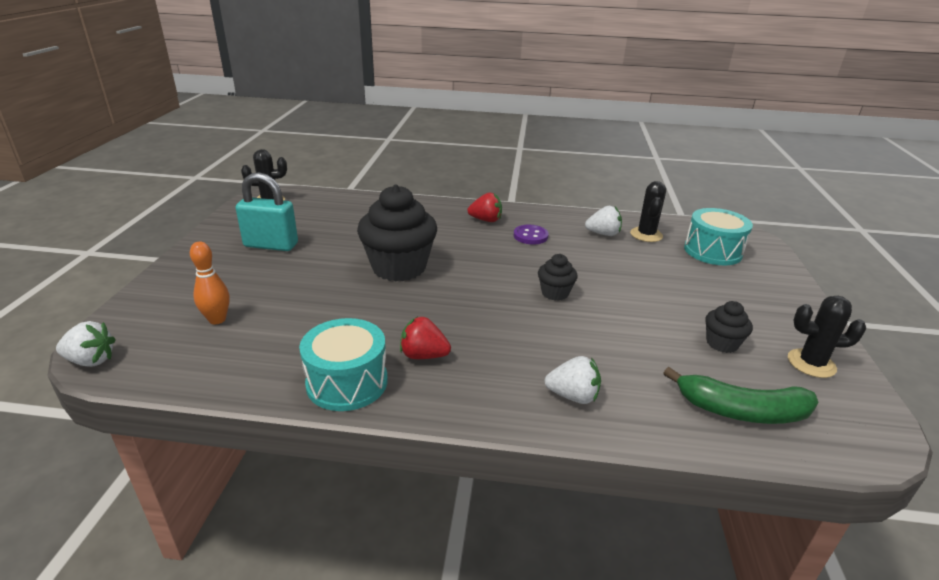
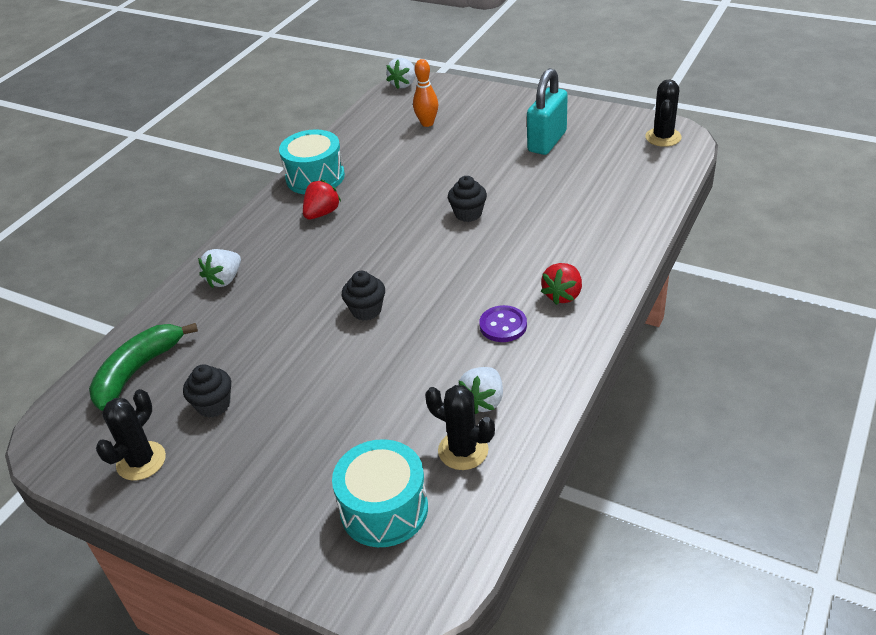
camera: 115 degrees right, 10 degrees up
black cupcake [357,185,437,281] -> black cupcake [448,176,487,222], size x0.48

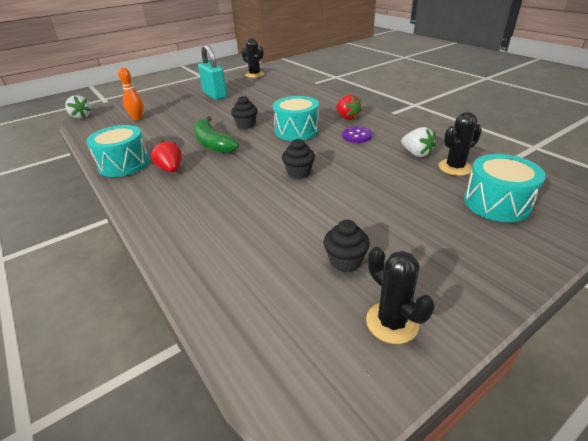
camera: 65 degrees left, 5 degrees down
green banana [89,323,198,411] -> green banana moved to [194,116,239,154]
white strawberry [198,249,241,288] -> none
none -> turquoise drum [273,96,319,141]

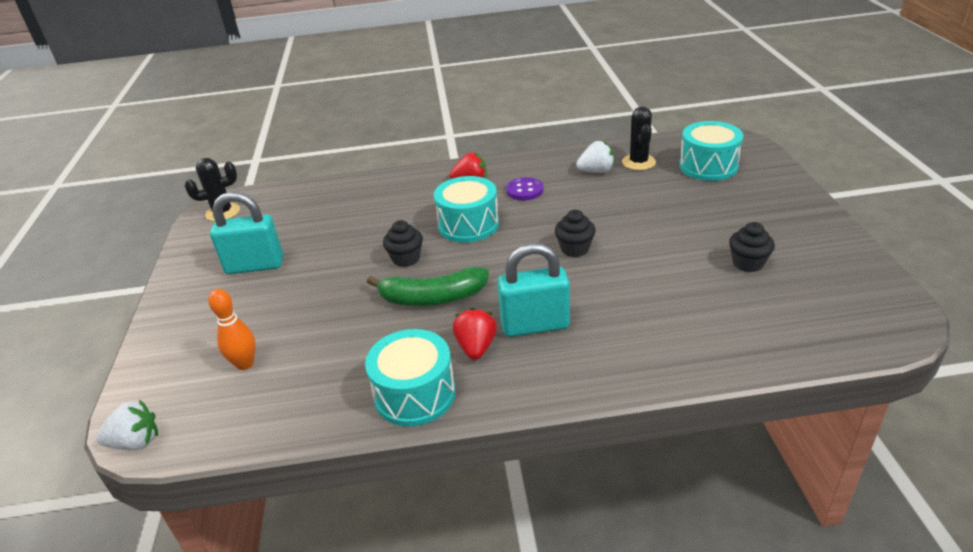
camera: 60 degrees left, 0 degrees up
red strawberry [151,140,182,172] -> red strawberry turned 90 degrees clockwise [453,308,497,360]
black cactus [366,247,435,344] -> none
none -> turquoise padlock [497,243,570,337]

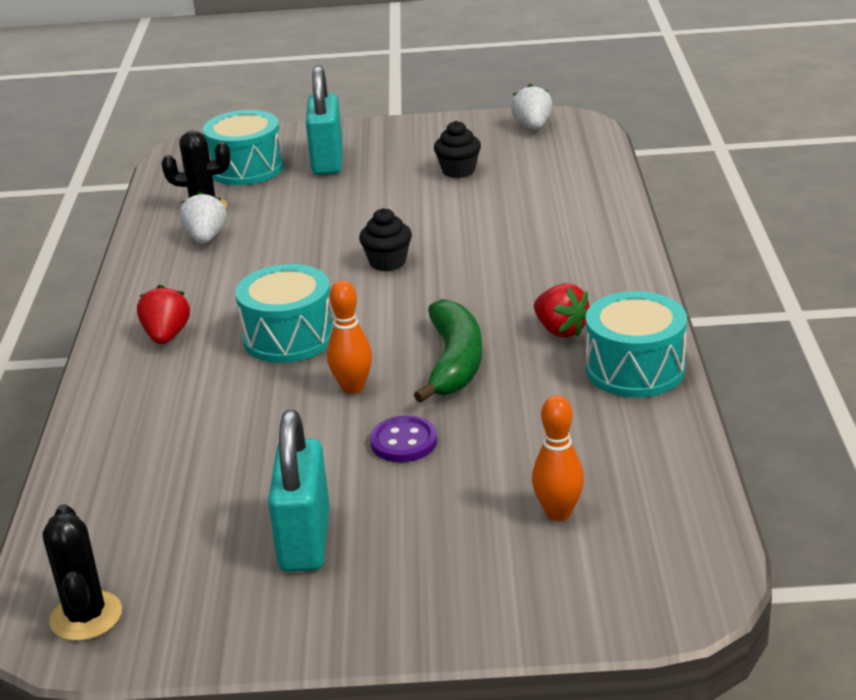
camera: 85 degrees left, 5 degrees down
white strawberry [96,399,158,450] -> white strawberry moved to [511,84,552,130]
black cupcake [383,220,423,267] -> orange bowling pin [327,280,372,394]
red strawberry [453,308,497,360] -> red strawberry turned 135 degrees counterclockwise [534,283,589,338]
turquoise padlock [497,243,570,337] -> turquoise padlock moved to [306,65,343,175]
purple button [506,177,543,200] -> purple button moved to [370,415,437,462]

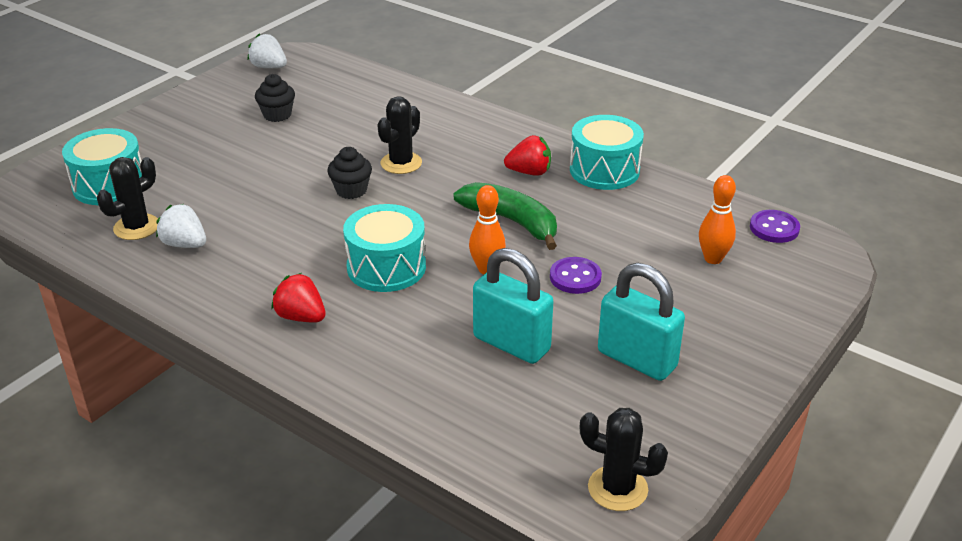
camera: 55 degrees left, 5 degrees up
turquoise padlock [306,65,343,175] -> turquoise padlock moved to [473,248,553,364]
none -> black cactus [377,96,422,174]
none -> purple button [750,210,800,243]

